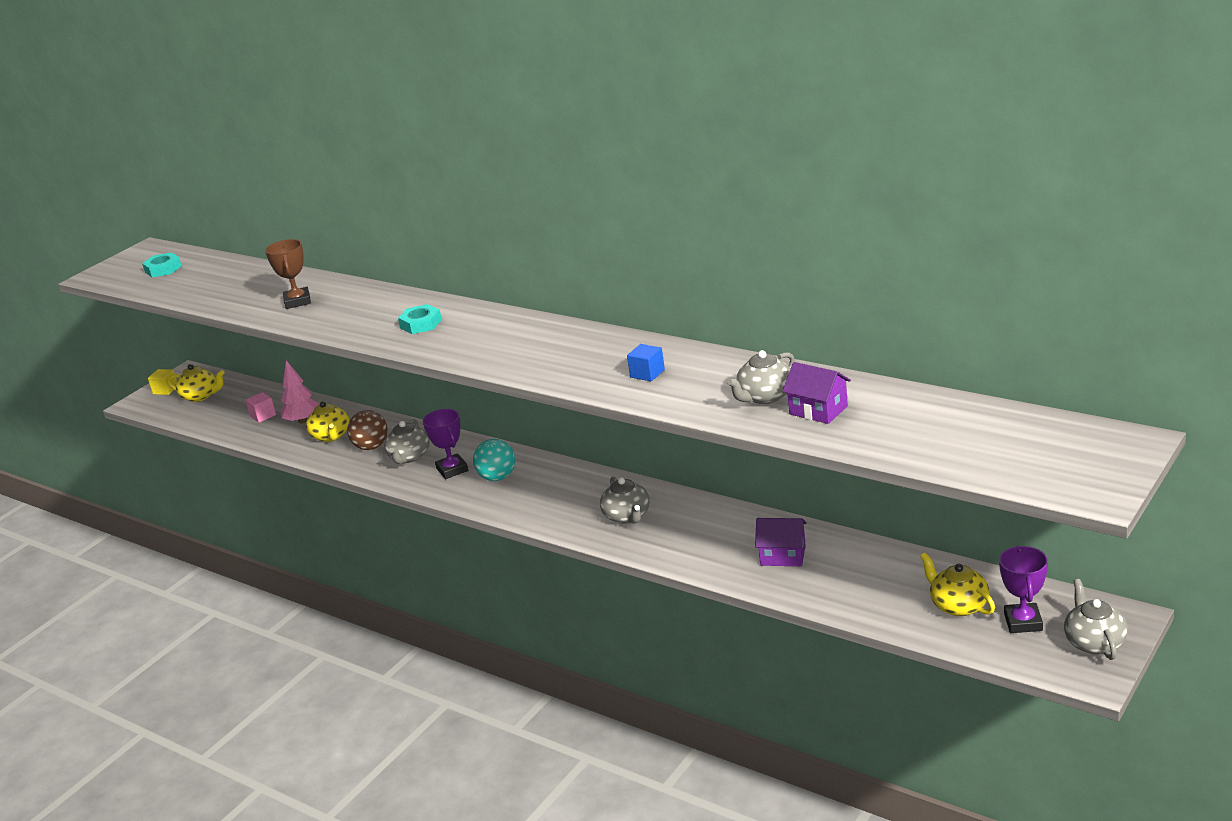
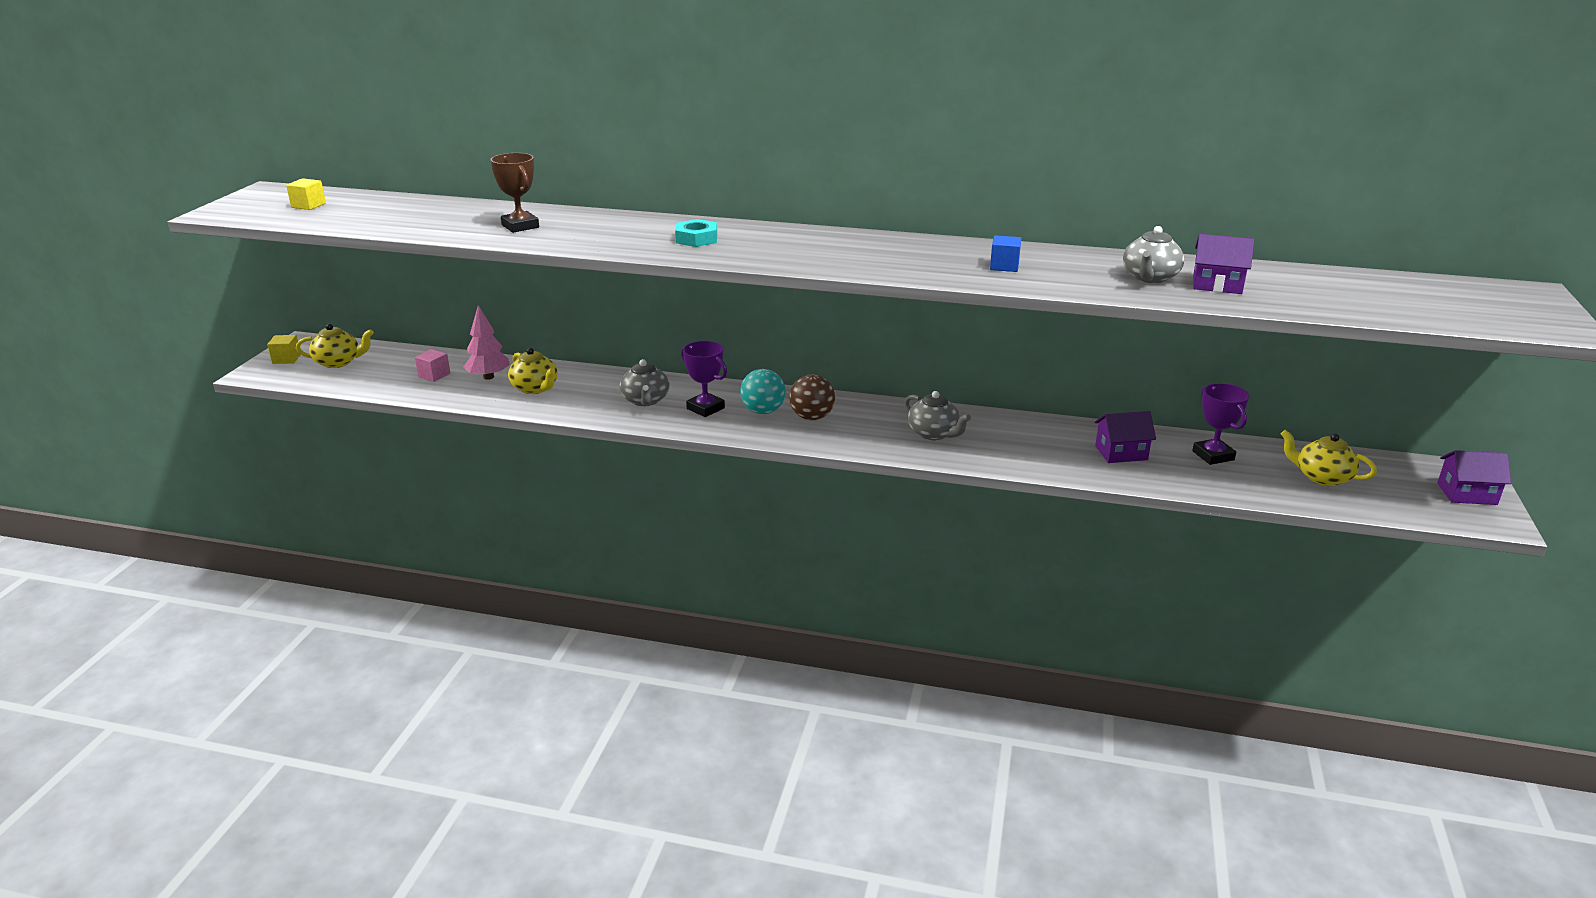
camera: 25 degrees left, 0 degrees up
turquoise nut [142,252,182,277] -> yellow cube [286,178,326,210]
brown ball [347,410,388,450] -> brown ball moved to [789,374,835,420]
purple trophy [999,546,1048,633] -> purple trophy moved to [1192,383,1249,465]
grey teapot [1064,579,1128,660] -> purple house [1437,450,1511,505]

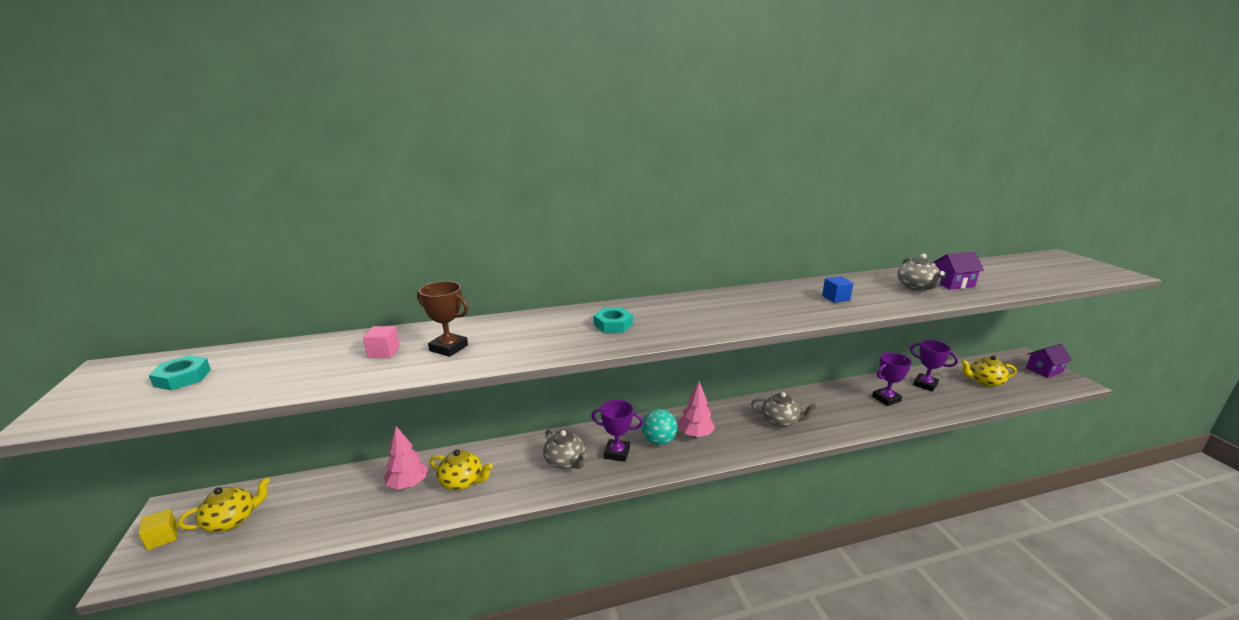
camera: 30 degrees left, 5 degrees down
yellow cube [286,178,326,210] -> turquoise nut [149,355,211,390]
pink cube [415,349,450,382] -> pink cube moved to [363,326,400,358]
brown ball [789,374,835,420] -> pink tree [678,381,715,438]
purple house [1095,411,1156,463] -> purple trophy [872,352,912,406]

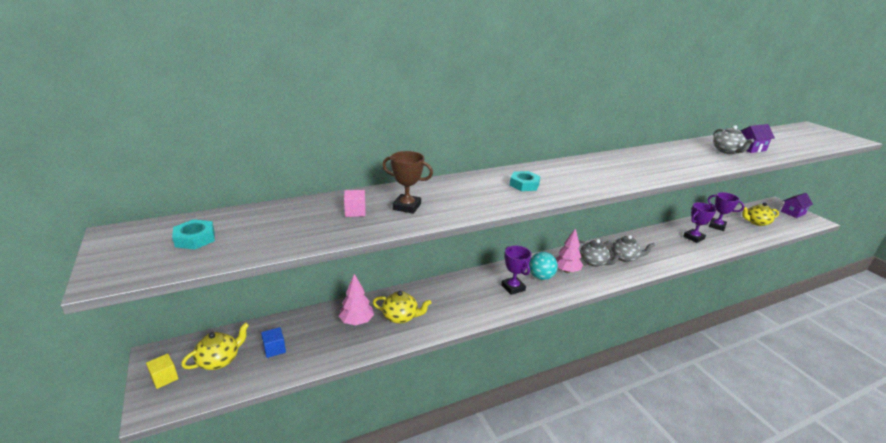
camera: 10 degrees left, 5 degrees up
grey teapot [543,429,587,469] -> grey teapot moved to [578,239,622,267]
purple trophy [591,400,643,462] -> purple trophy turned 60 degrees clockwise [501,246,532,295]
blue cube [822,276,854,303] -> blue cube moved to [261,327,286,358]

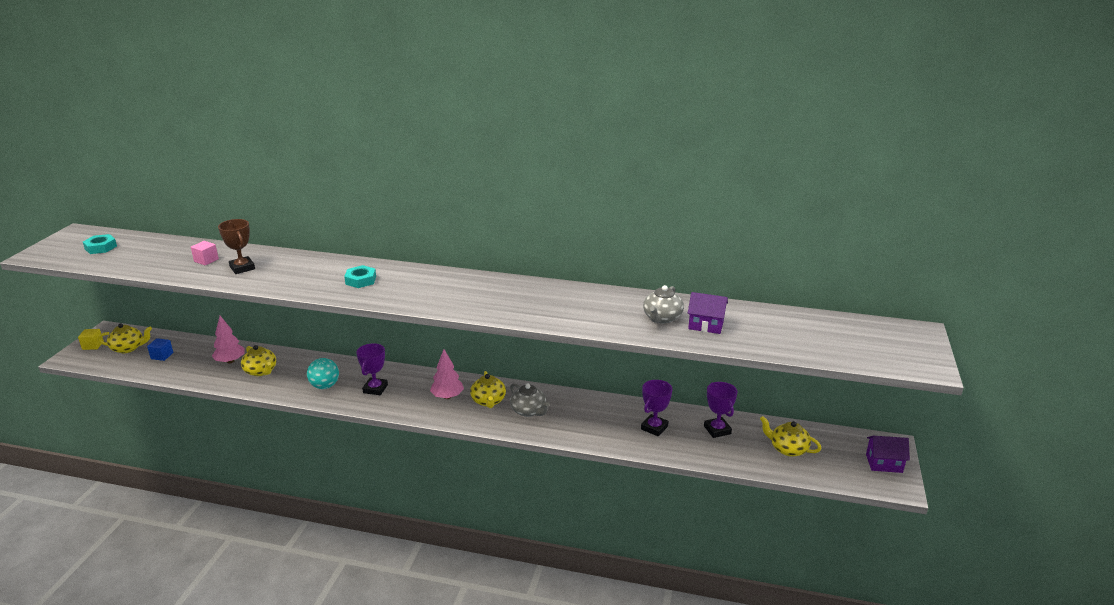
camera: 40 degrees right, 0 degrees up
turquoise ball [529,252,558,280] -> turquoise ball moved to [307,358,339,389]
grey teapot [578,239,622,267] -> yellow teapot [470,371,506,408]
purple trophy [683,202,716,243] -> purple trophy turned 60 degrees counterclockwise [641,380,673,437]

